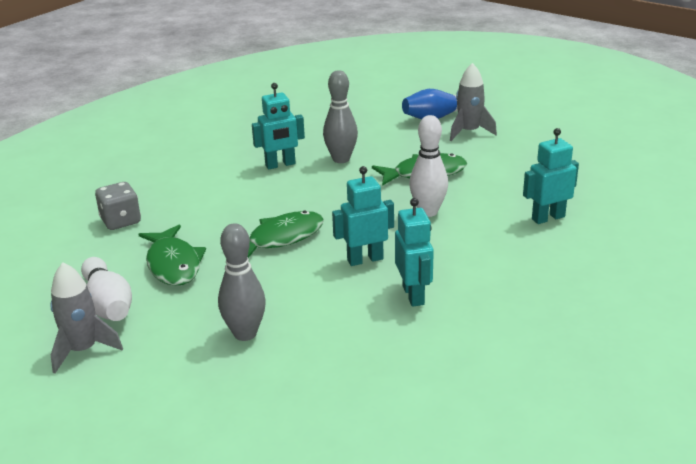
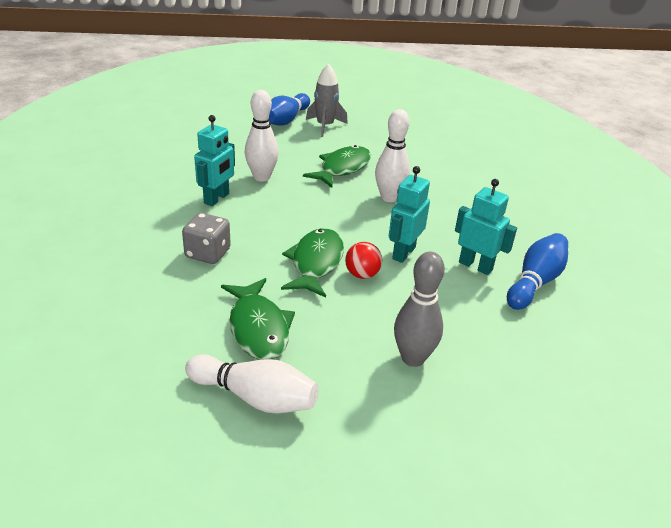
camera: 45 degrees left, 5 degrees up
grey rocket [50,262,123,374] -> none
grey dice [95,182,141,230] -> grey dice moved to [182,213,231,264]
green fish [138,225,206,286] -> green fish turned 45 degrees clockwise [221,278,295,360]
grey bowling pin [323,70,358,163] -> white bowling pin [245,90,279,181]
turquoise robot [523,128,579,224] -> none
none -> red ball [345,242,382,279]
none -> blue bowling pin [507,233,568,310]

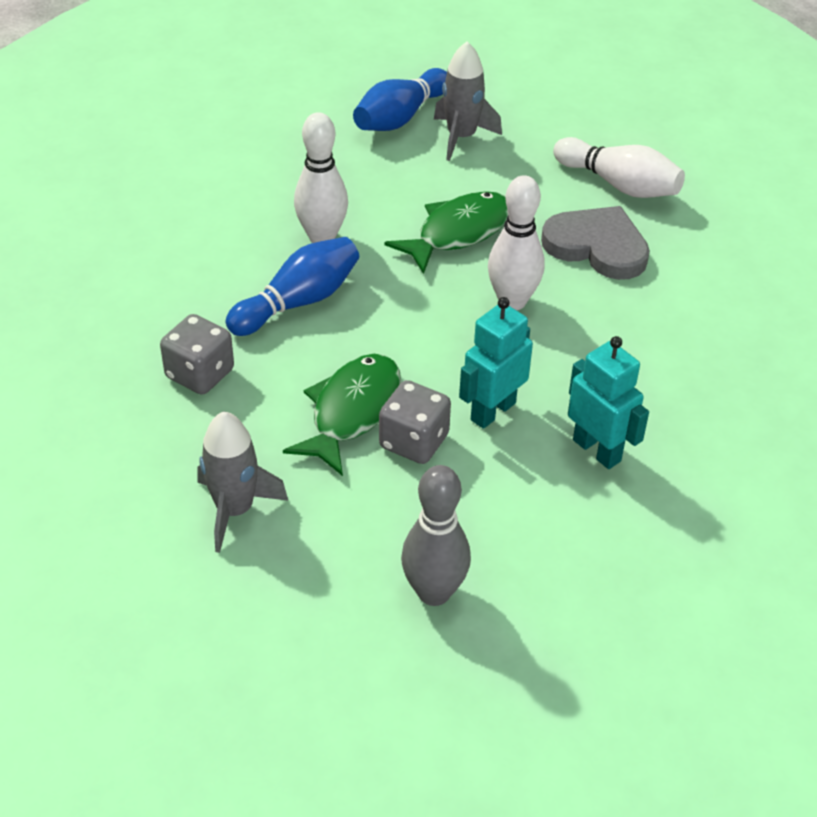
camera: 15 degrees right, 10 degrees up
white bowling pin [185,354,319,414] -> white bowling pin moved to [553,137,685,198]
turquoise robot [194,115,235,206] -> none
green fish [221,278,295,360] -> grey rocket [197,411,288,553]
red ball [345,242,382,279] -> grey dice [379,380,451,464]
blue bowling pin [507,233,568,310] -> blue bowling pin moved to [226,237,359,336]
none -> grey heart [541,206,650,280]

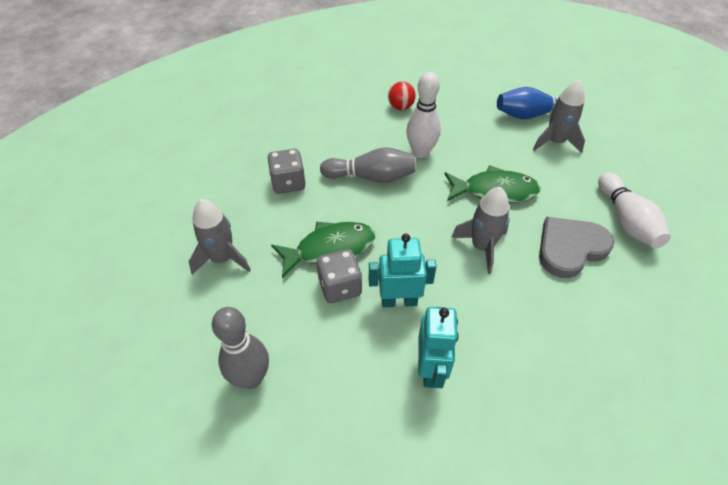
camera: 45 degrees right, 5 degrees up
blue bowling pin [226,237,359,336] -> grey bowling pin [320,147,416,183]
white bowling pin [488,175,545,310] -> grey rocket [451,187,510,274]
grey heart [541,206,650,280] -> grey heart turned 105 degrees counterclockwise [539,217,614,278]
none -> red ball [388,82,416,110]

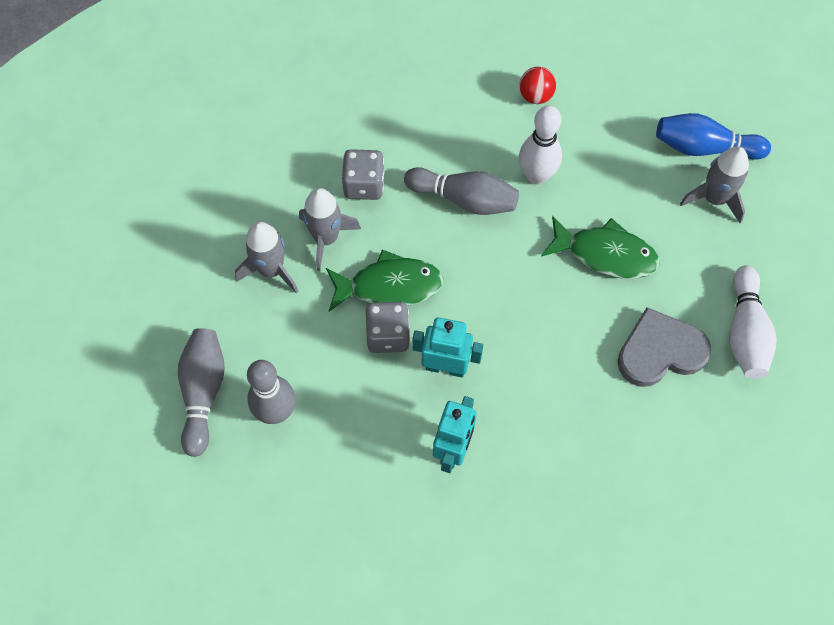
camera: 15 degrees right, 15 degrees up
grey rocket [451,187,510,274] -> grey rocket moved to [299,188,361,271]
none -> grey bowling pin [178,328,225,457]

